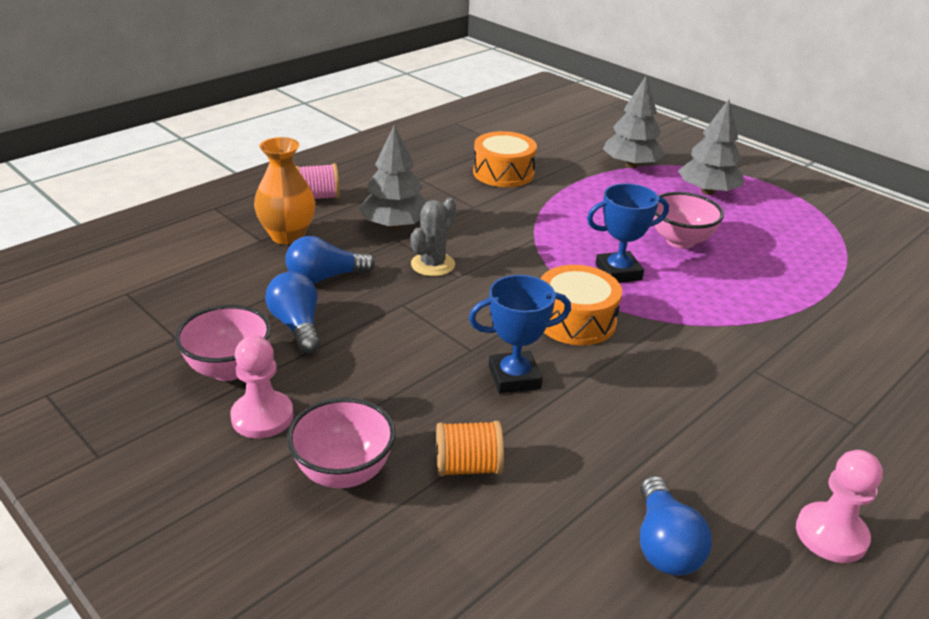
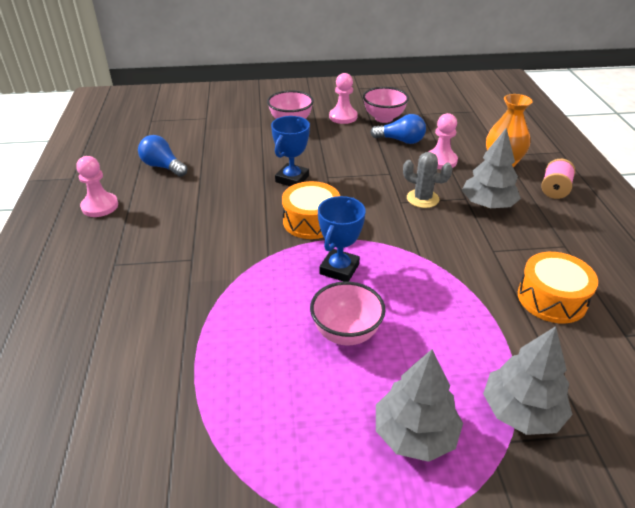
camera: 130 degrees right, 5 degrees up
blue light bulb [285,236,376,283] -> pink pawn [428,113,458,169]
grey cactus [411,198,456,276] -> grey cactus turned 45 degrees counterclockwise [403,152,453,208]
orange spool [436,421,504,477] -> none

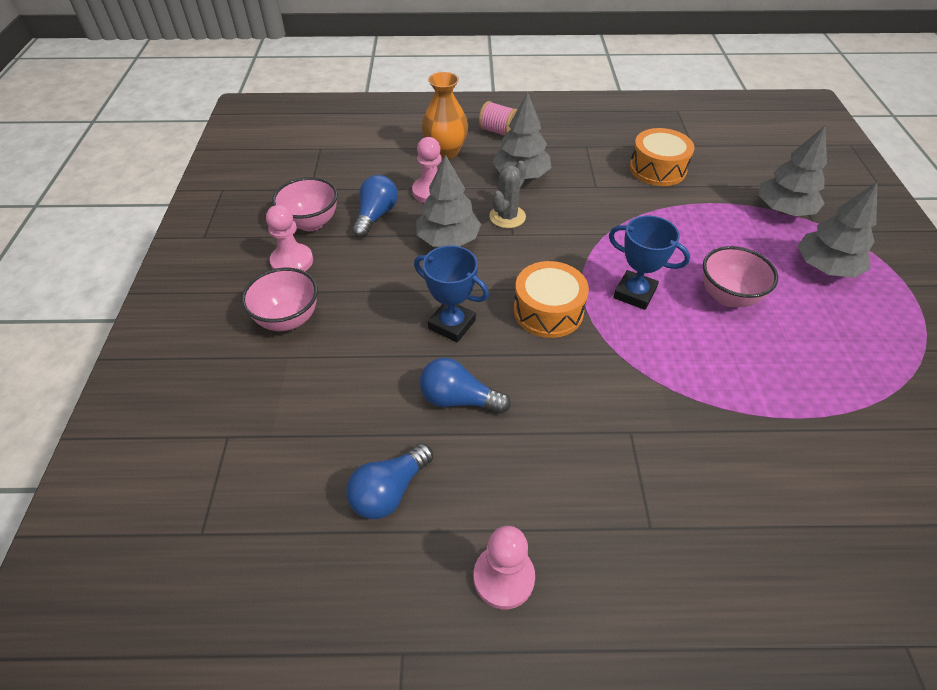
camera: 85 degrees left, 10 degrees up
none -> grey tree [416,155,481,247]
none -> blue light bulb [420,358,511,414]

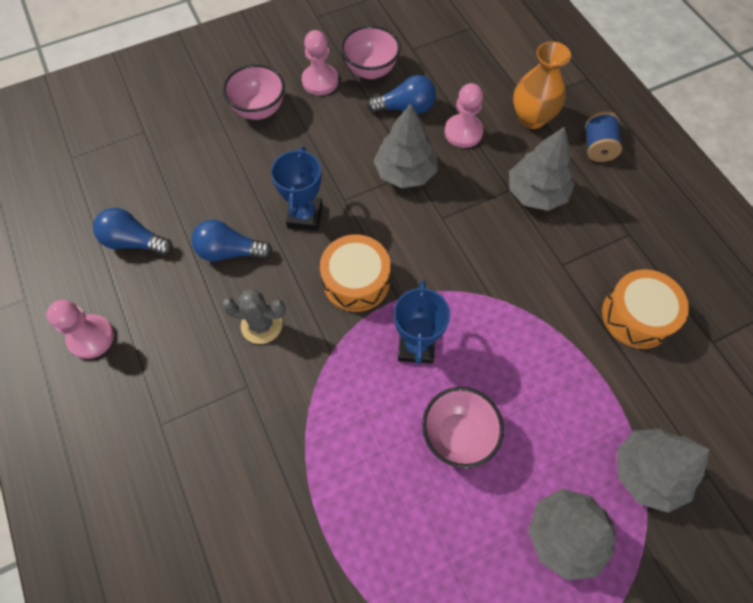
camera: 65 degrees right, 15 degrees up
blue light bulb [420,358,511,414] -> blue light bulb turned 75 degrees counterclockwise [191,220,273,262]
pink spool [478,101,518,135] -> blue spool [585,111,622,162]
grey cactus [489,161,527,228] -> grey cactus moved to [221,289,286,344]

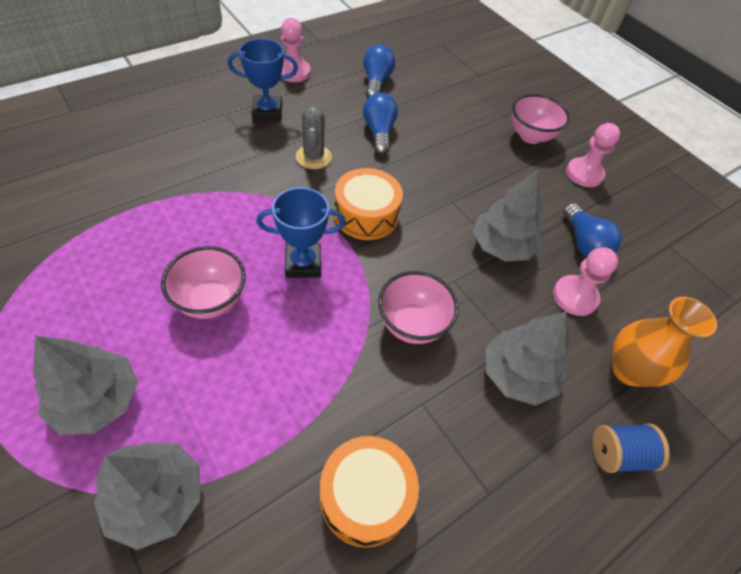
camera: 75 degrees right, 10 degrees down
blue trophy [271,147,323,231] -> blue trophy moved to [228,39,298,121]
pink bowl [341,25,401,79] -> pink bowl moved to [378,271,459,344]

